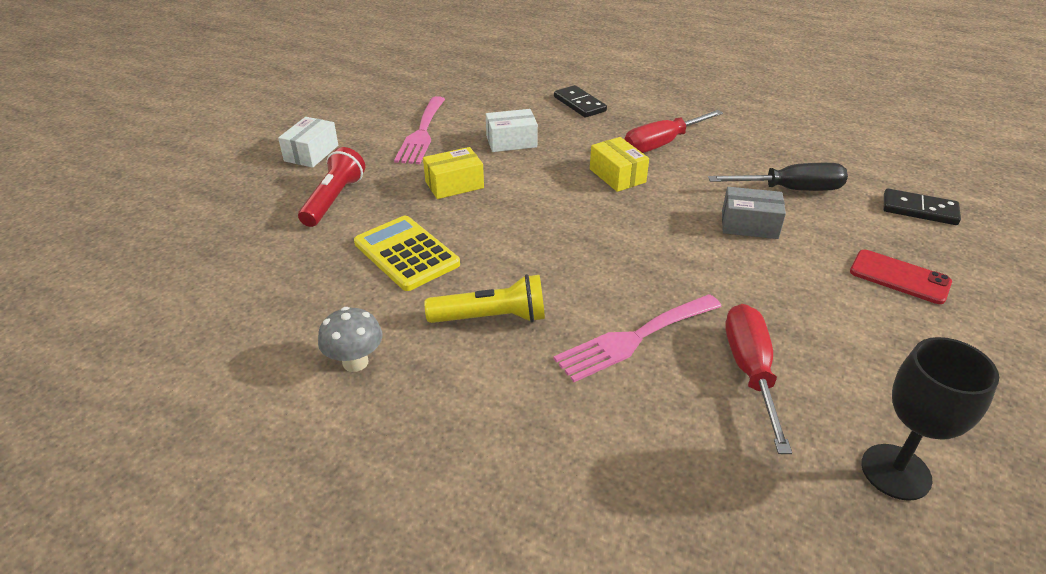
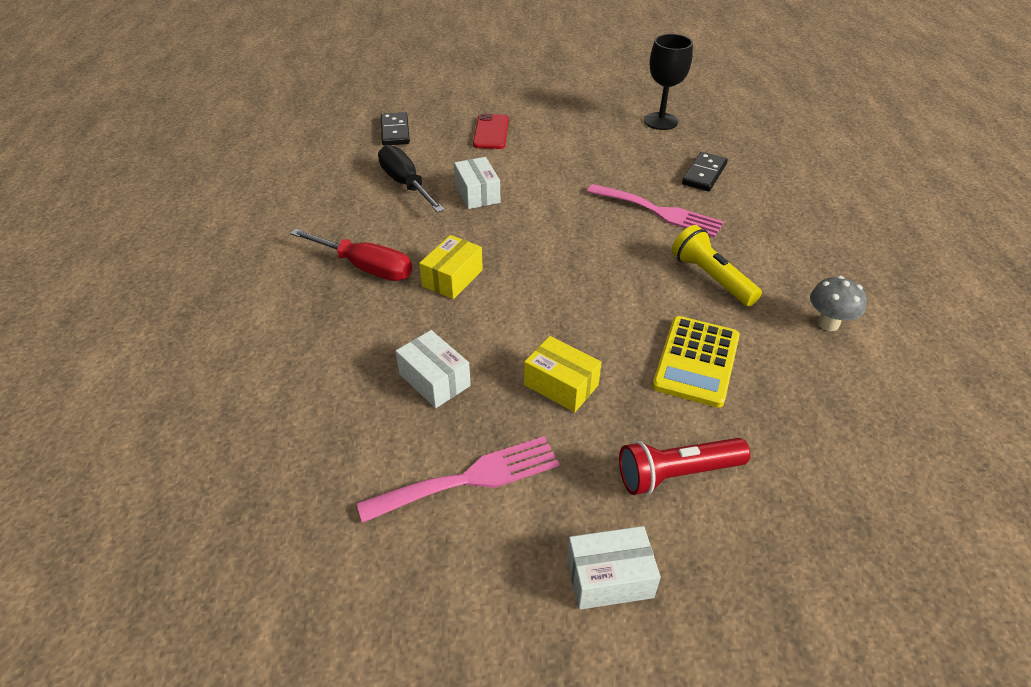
camera: 120 degrees left, 5 degrees up
black domino [554,85,607,118] -> black domino moved to [682,152,728,191]
grey box [722,187,786,239] -> white box [454,157,500,209]
red screwdriver [725,304,792,454] -> none

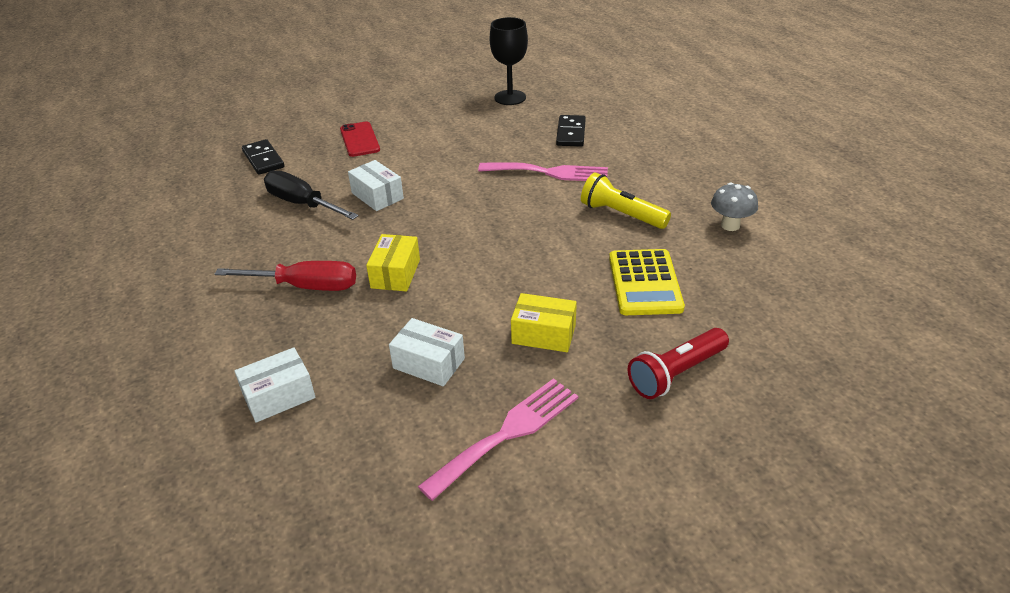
camera: 20 degrees left, 5 degrees down
white box [567,526,661,610] -> white box moved to [234,347,315,423]

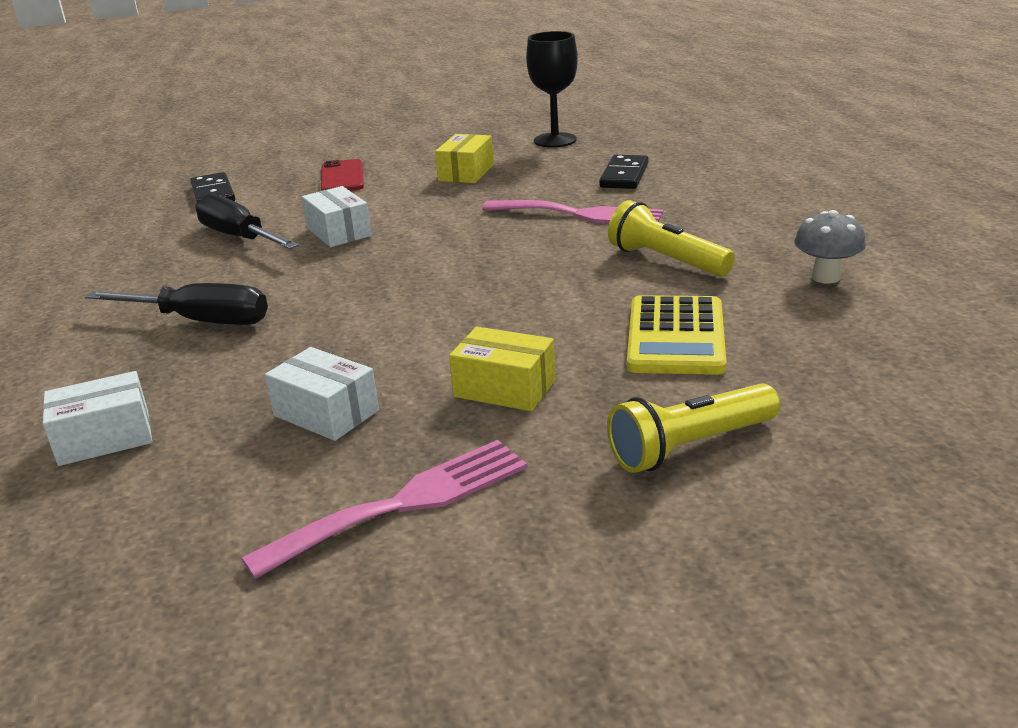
camera: 10 degrees right, 10 degrees down
red screwdriver [215,261,356,291] -> black screwdriver [85,283,268,325]
yellow box [366,234,420,292] -> yellow box moved to [435,134,494,183]
red flashlight [628,328,729,399] -> yellow flashlight [607,383,780,473]

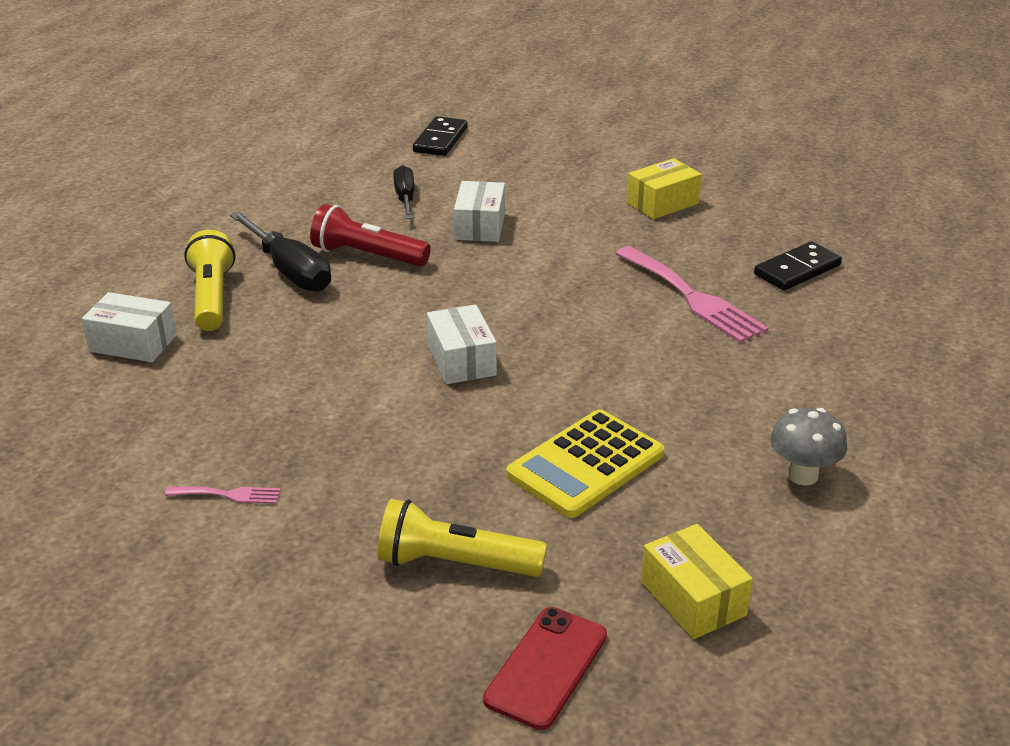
camera: 35 degrees right, 5 degrees up
black screwdriver [195,194,299,249] -> black screwdriver [393,165,414,219], size x0.64
pink fork [241,440,527,579] -> pink fork [165,486,281,504], size x0.47
white box [265,347,379,441] -> white box moved to [427,304,497,384]
red phone [321,159,364,191] -> red phone moved to [483,607,607,730]
yellow box [449,327,555,411] -> yellow box moved to [641,524,753,639]
black goblet [526,31,578,148] -> none
yellow flashlight [608,200,735,277] -> yellow flashlight moved to [184,230,235,331]
none -> red flashlight [310,204,431,267]

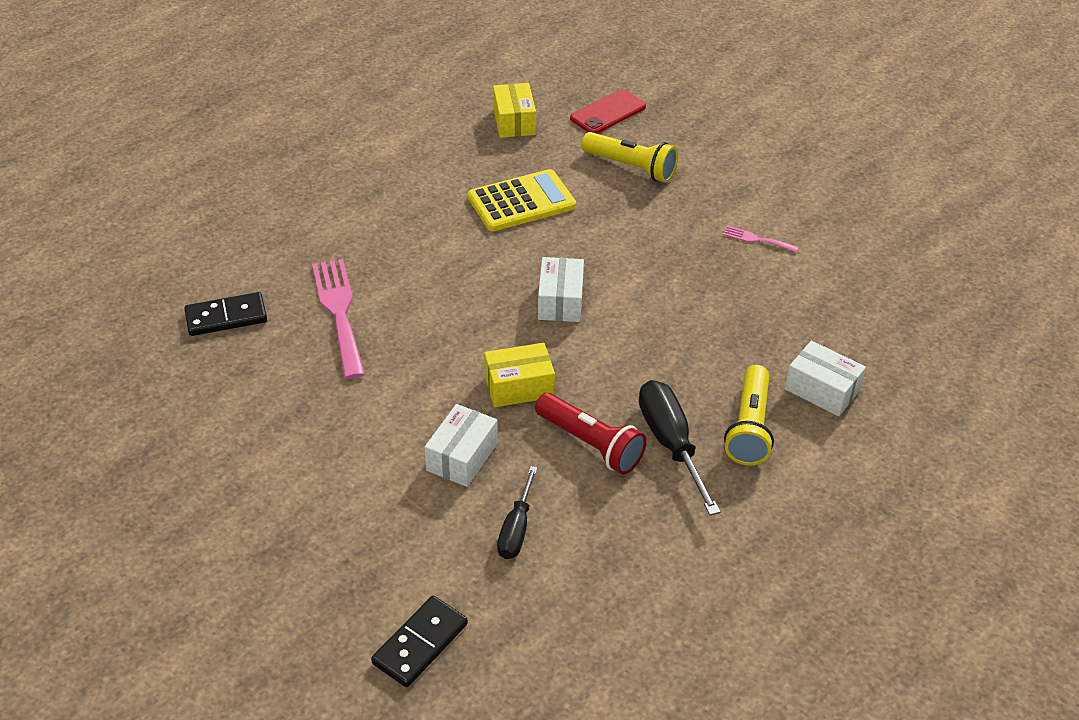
camera: 160 degrees left, 10 degrees up
yellow box [627,158,702,219] -> yellow box moved to [484,343,555,407]
grey mushroom [770,408,847,486] -> none

